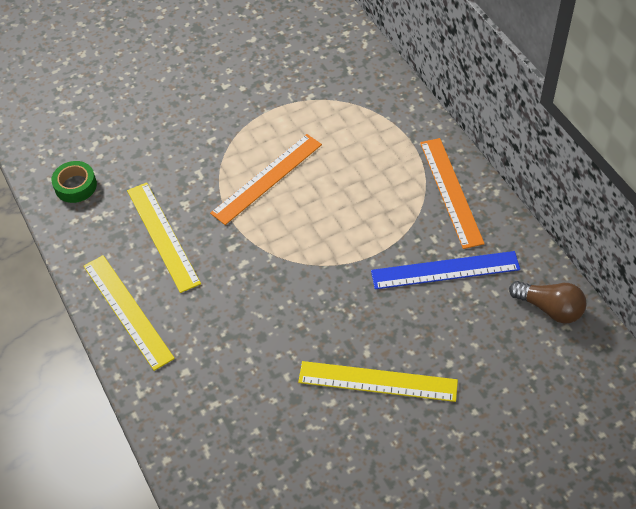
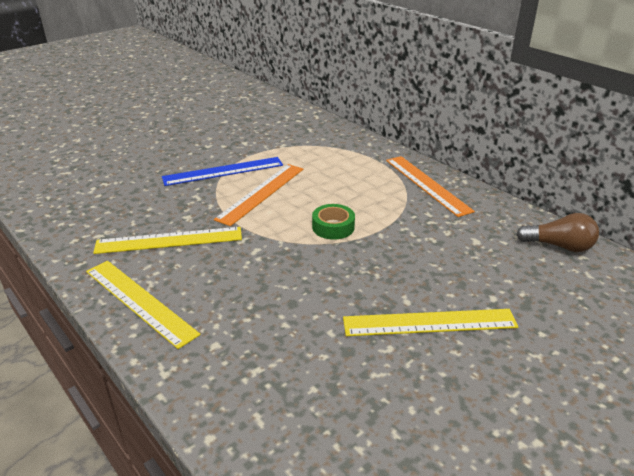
camera: 15 degrees left, 20 degrees down
green tape [51,161,97,203] -> green tape moved to [312,204,355,240]
yellow ruler [127,182,201,293] -> yellow ruler turned 60 degrees counterclockwise [93,227,242,254]
blue ruler [371,251,520,289] -> blue ruler moved to [162,157,283,186]

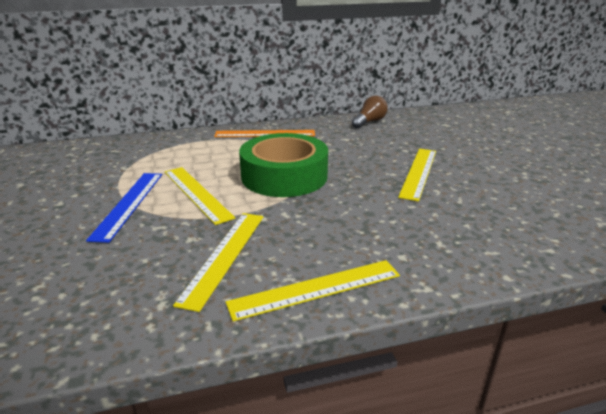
camera: 65 degrees left, 5 degrees down
orange ruler [214,164,303,226] -> yellow ruler [165,167,235,225]
green tape [312,204,355,240] -> green tape [239,133,328,197], size x2.33

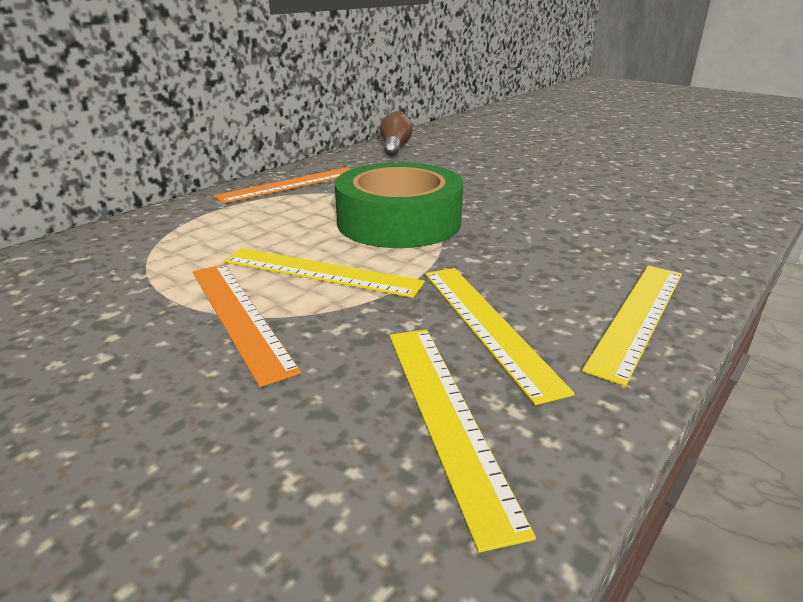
camera: 35 degrees left, 0 degrees up
blue ruler [86,173,162,243] -> orange ruler [193,264,301,387]
yellow ruler [398,149,436,202] -> yellow ruler moved to [389,329,536,553]

